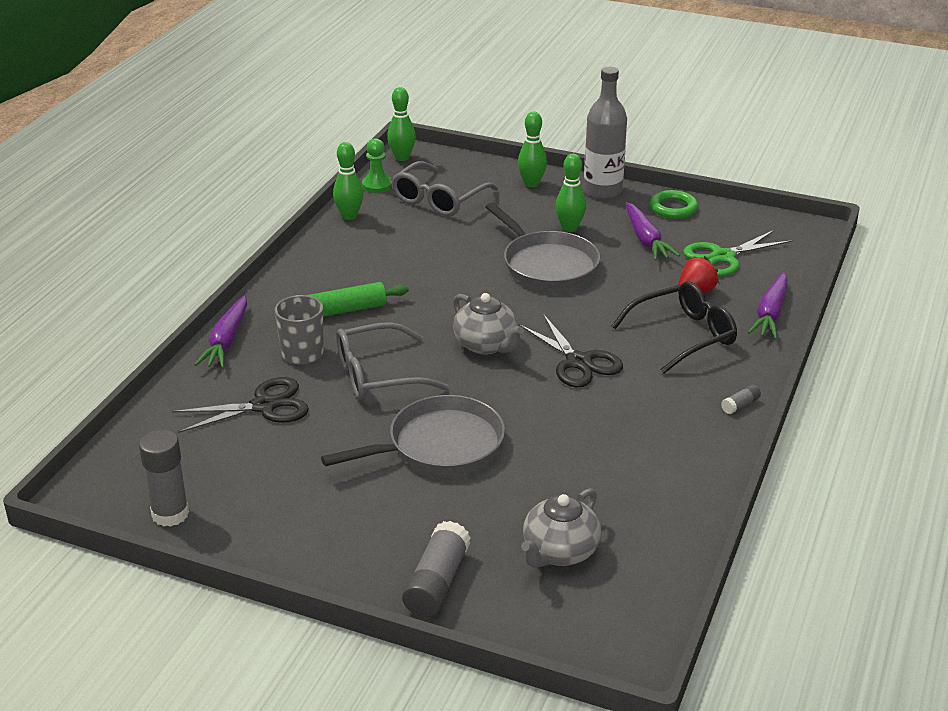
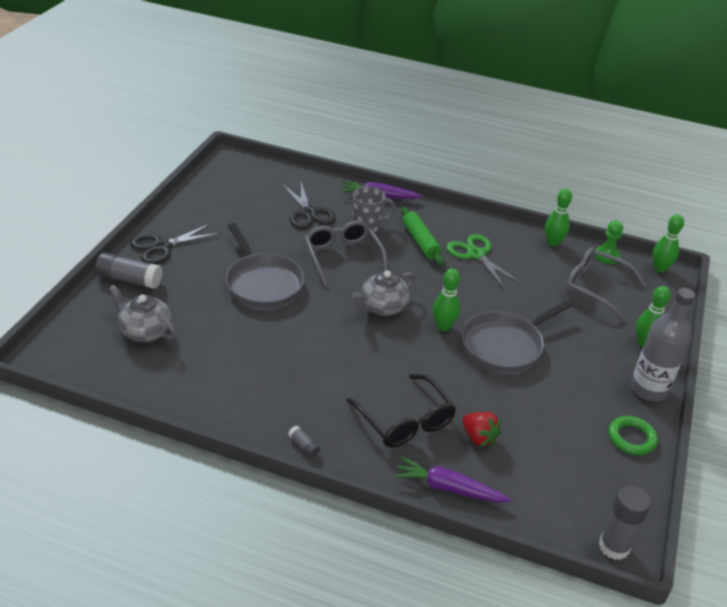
camera: 85 degrees right, 5 degrees up
grey glue stick [139,430,189,527] -> grey glue stick moved to [599,486,651,560]
black scissors [519,314,623,387] -> black scissors moved to [130,223,222,264]
green bowling pin [555,154,586,232] -> green bowling pin moved to [433,269,460,331]
purple carrot [625,202,680,260] -> none
green scissors [683,230,793,276] -> green scissors moved to [446,234,522,289]

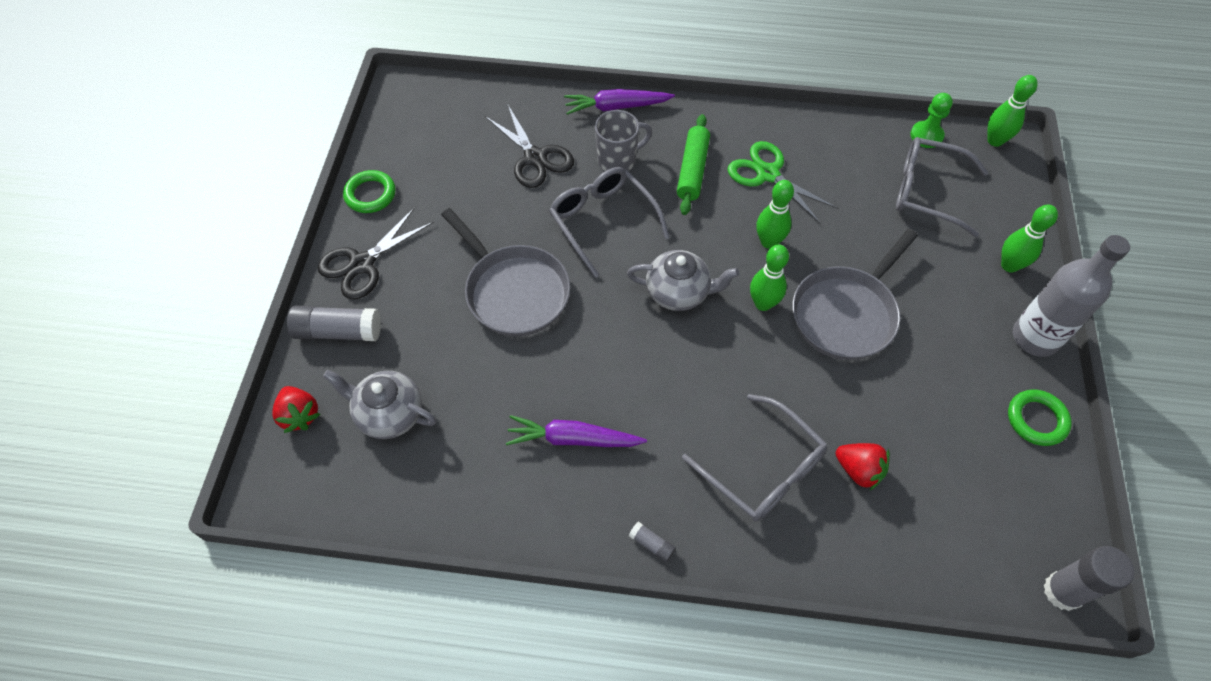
camera: 10 degrees left, 20 degrees up
black glasses [347,374,456,448] -> grey glasses [682,394,828,522]
grey teapot [352,270,415,316] -> grey teapot turned 120 degrees counterclockwise [627,250,739,311]
purple carrot [393,457,512,503] -> purple carrot moved to [506,415,647,447]
green rolling pin [401,207,444,265] -> green rolling pin turned 45 degrees clockwise [677,114,710,215]
green bowling pin [545,188,572,247] -> green bowling pin moved to [756,180,794,249]
none -> red strawberry [272,386,320,433]
none -> green ring [343,170,396,213]

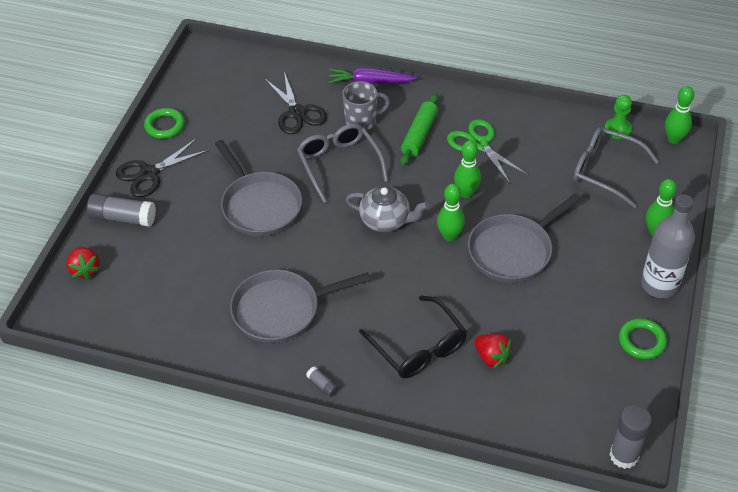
camera: 10 degrees right, 10 degrees down
grey teapot [323,370,437,439] -> none
purple carrot [506,415,647,447] -> grey pan [230,270,371,343]
grey glasses [682,394,828,522] -> black glasses [359,296,467,378]

